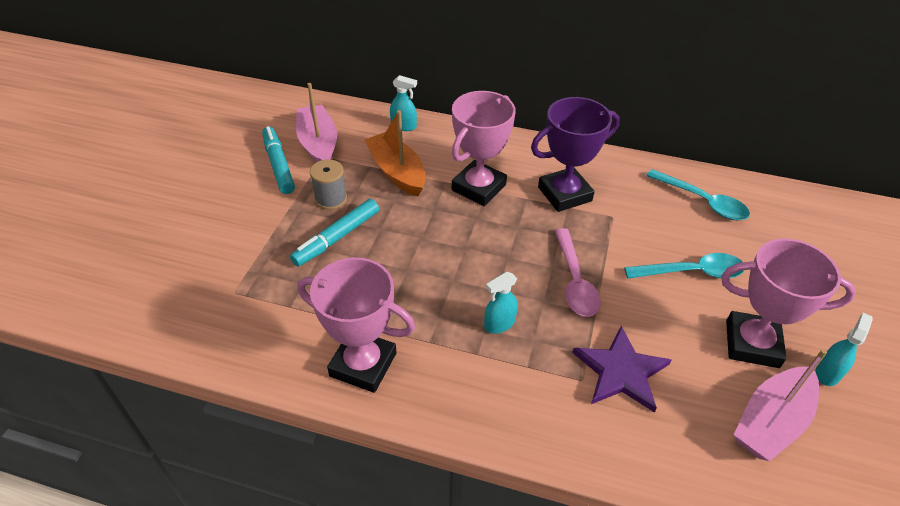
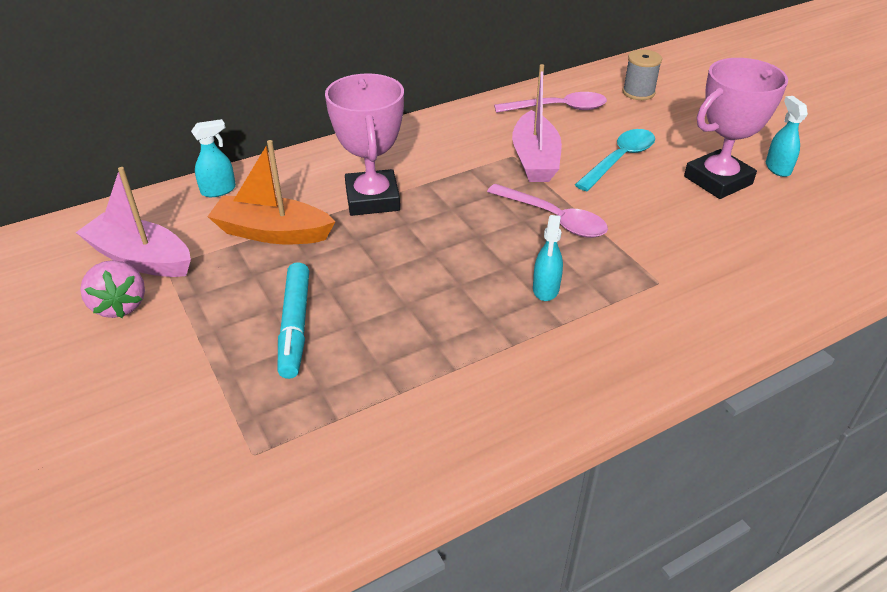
camera: 45 degrees left, 5 degrees down
turquoise marker [262,126,295,194] -> pink strawberry [80,260,145,318]
pink trophy [297,257,415,393] -> none
grey spool [310,159,347,210] -> grey spool moved to [623,50,662,100]
purple trophy [531,97,620,212] -> none
purple star [572,326,671,413] -> none
turquoise spoon [646,169,750,220] -> pink spoon [494,92,607,113]
pink boat [734,349,827,461] -> pink boat moved to [512,64,562,182]

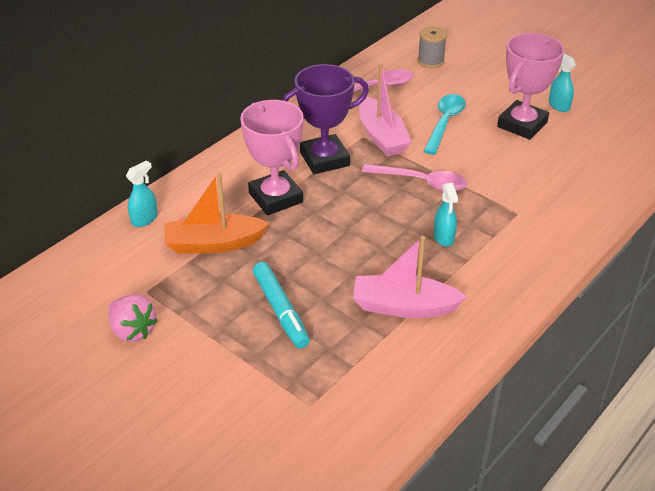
camera: 20 degrees left, 0 degrees up
pink boat [76,167,191,277] -> pink boat moved to [353,236,467,318]
none -> purple trophy [282,64,369,174]

